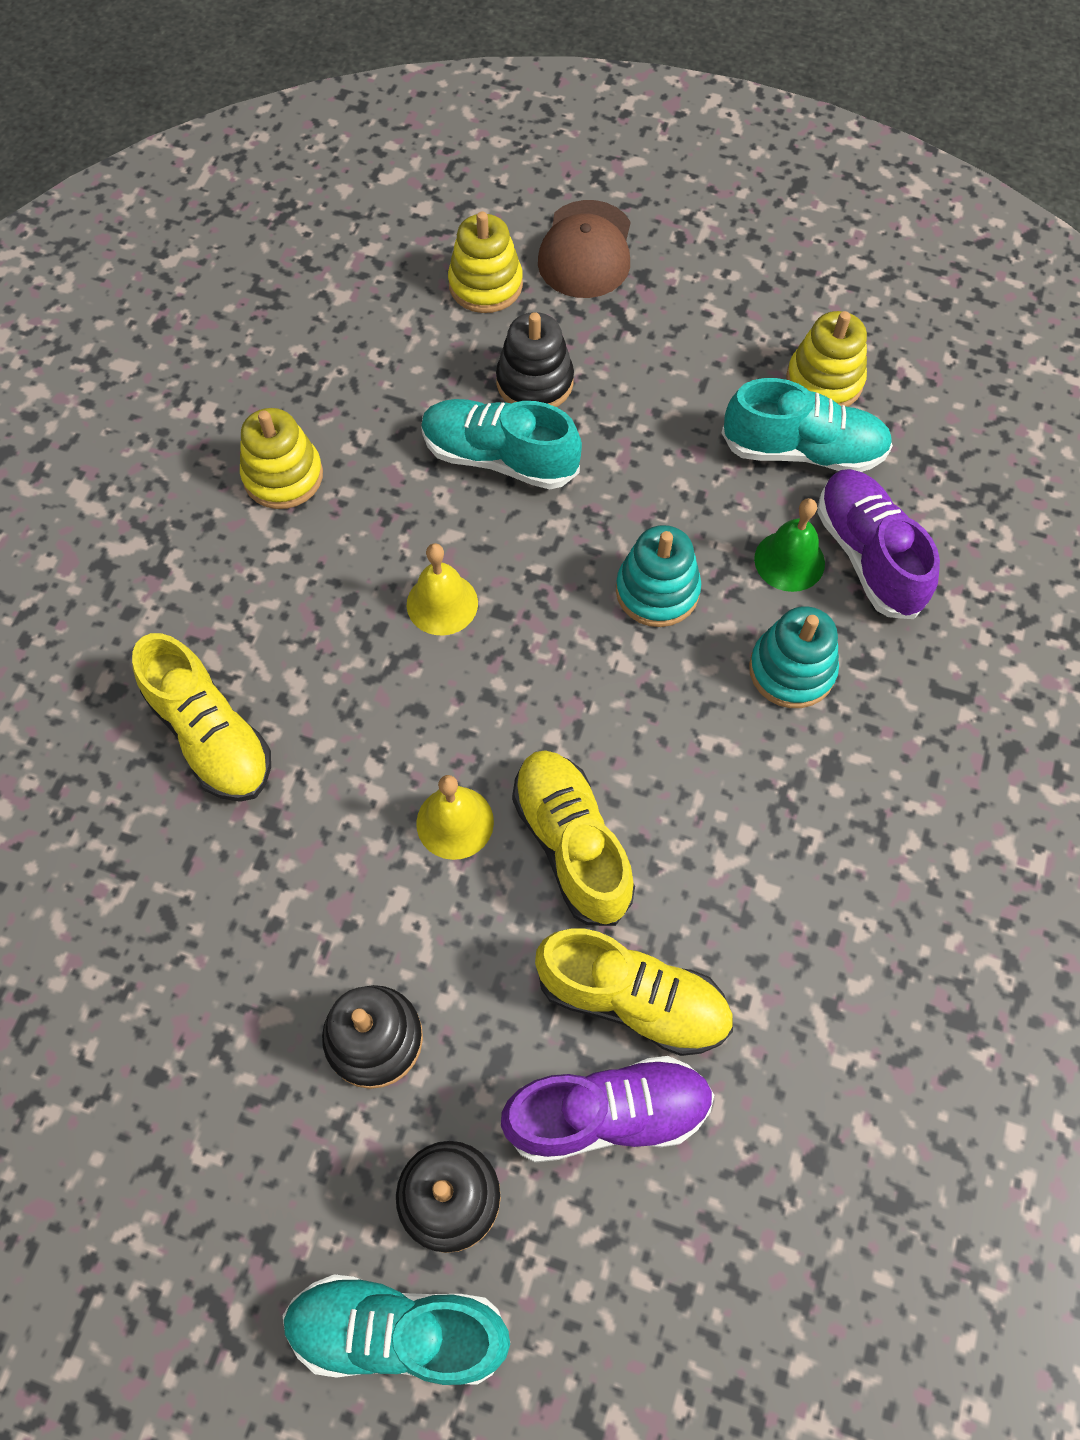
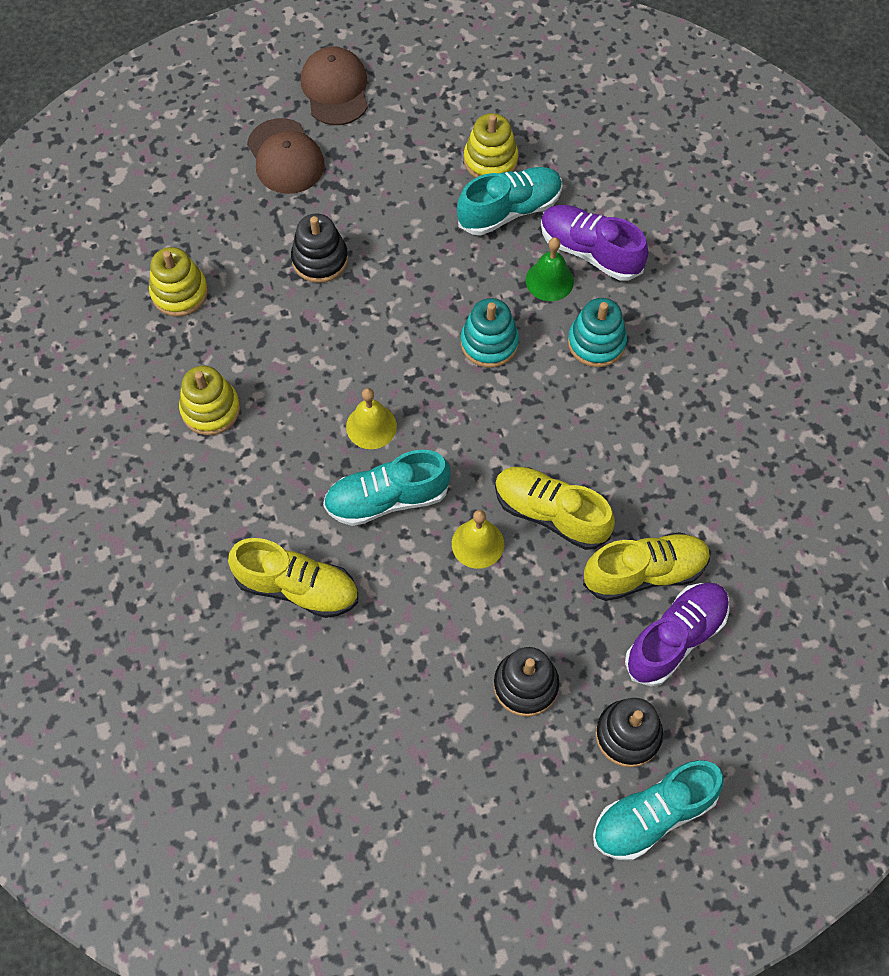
camera: 35 degrees left, 0 degrees up
turquoise shoe [421,399,582,489] -> turquoise shoe moved to [323,450,450,526]
yellow stacking toy [448,211,523,313] -> yellow stacking toy moved to [149,247,208,317]
none -> brown cap [301,46,368,125]

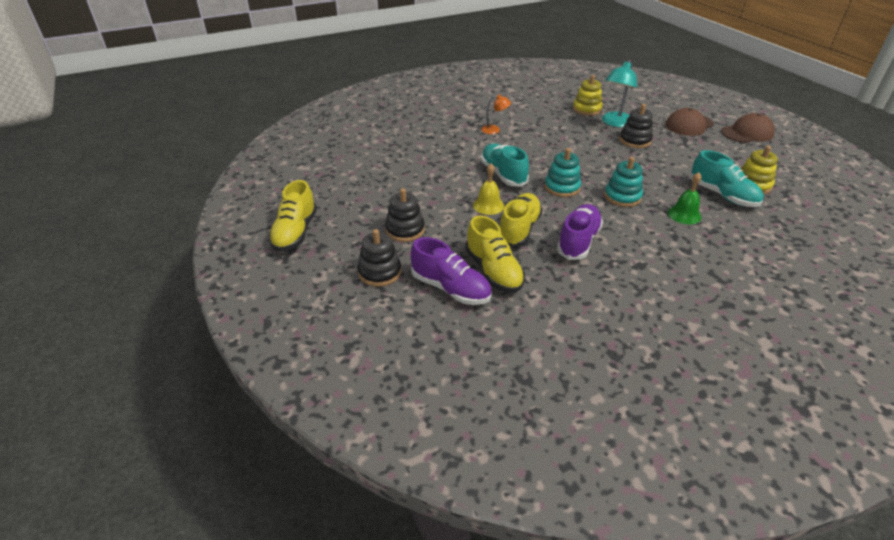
camera: 80 degrees right, 25 degrees down
yellow stacking toy [179,366,240,435] -> none
yellow shoe [228,538,358,618] -> yellow shoe moved to [268,180,317,252]
yellow bell [346,388,397,449] -> none
purple shoe [541,205,648,281] -> purple shoe moved to [557,204,603,260]
turquoise stacking toy [568,298,627,367] -> turquoise stacking toy moved to [545,148,581,197]
turquoise shoe [593,760,724,860] -> none
none -> orange lamp [481,95,511,134]
none -> turquoise lamp [602,60,637,127]

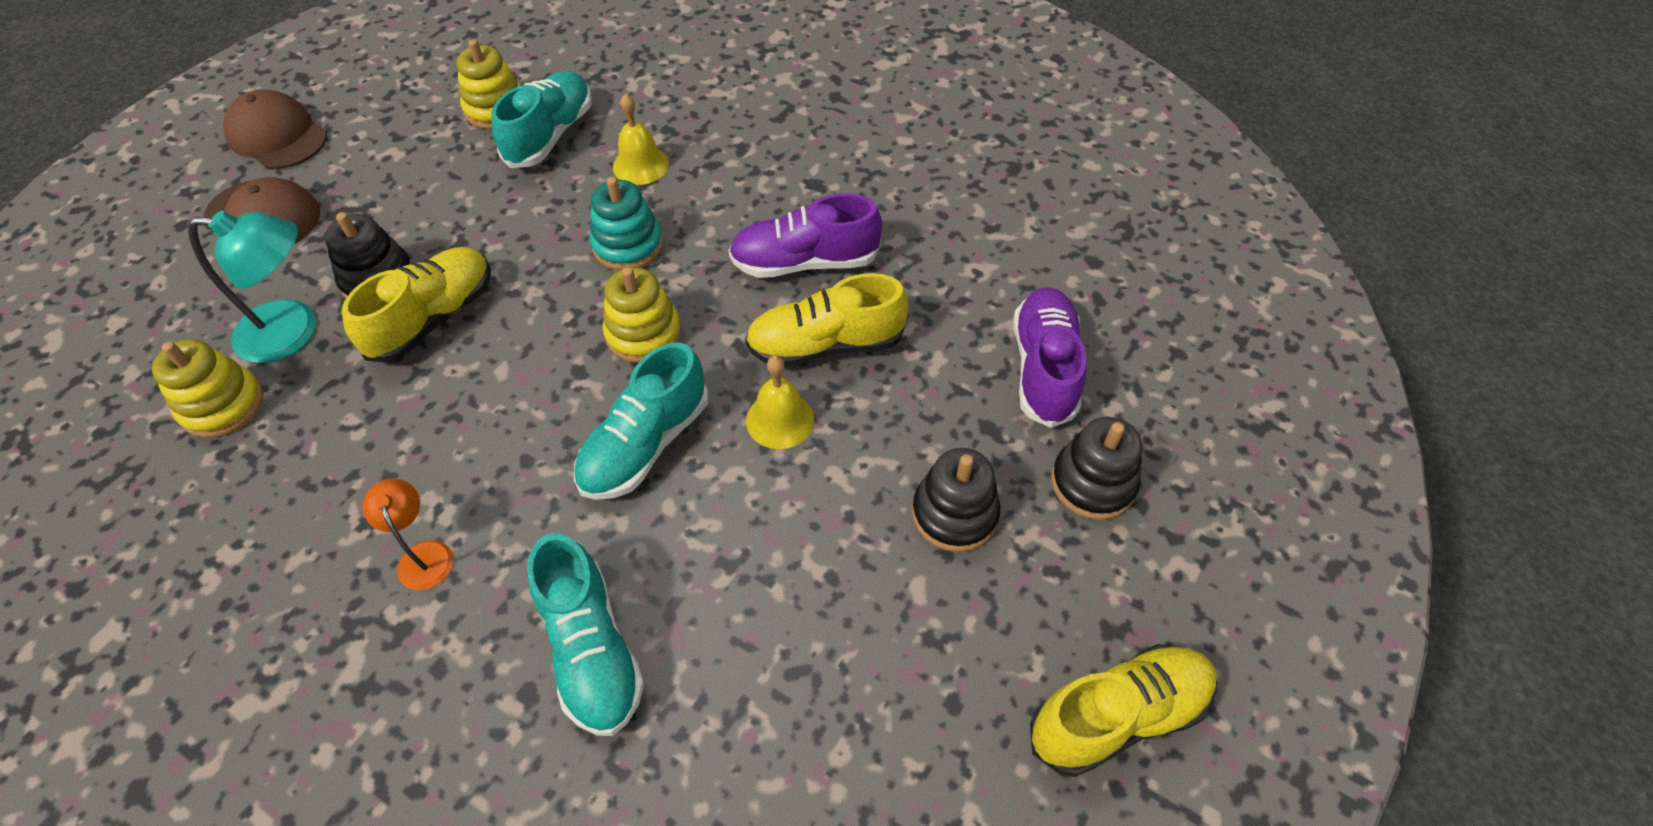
camera: 120 degrees left, 15 degrees up
yellow shoe [465,215,525,293] -> yellow shoe moved to [342,247,491,363]
turquoise stacking toy [545,148,581,197] -> yellow stacking toy [603,267,681,363]
green bell [668,172,702,224] -> yellow bell [613,93,669,185]
none -> turquoise shoe [527,533,644,736]

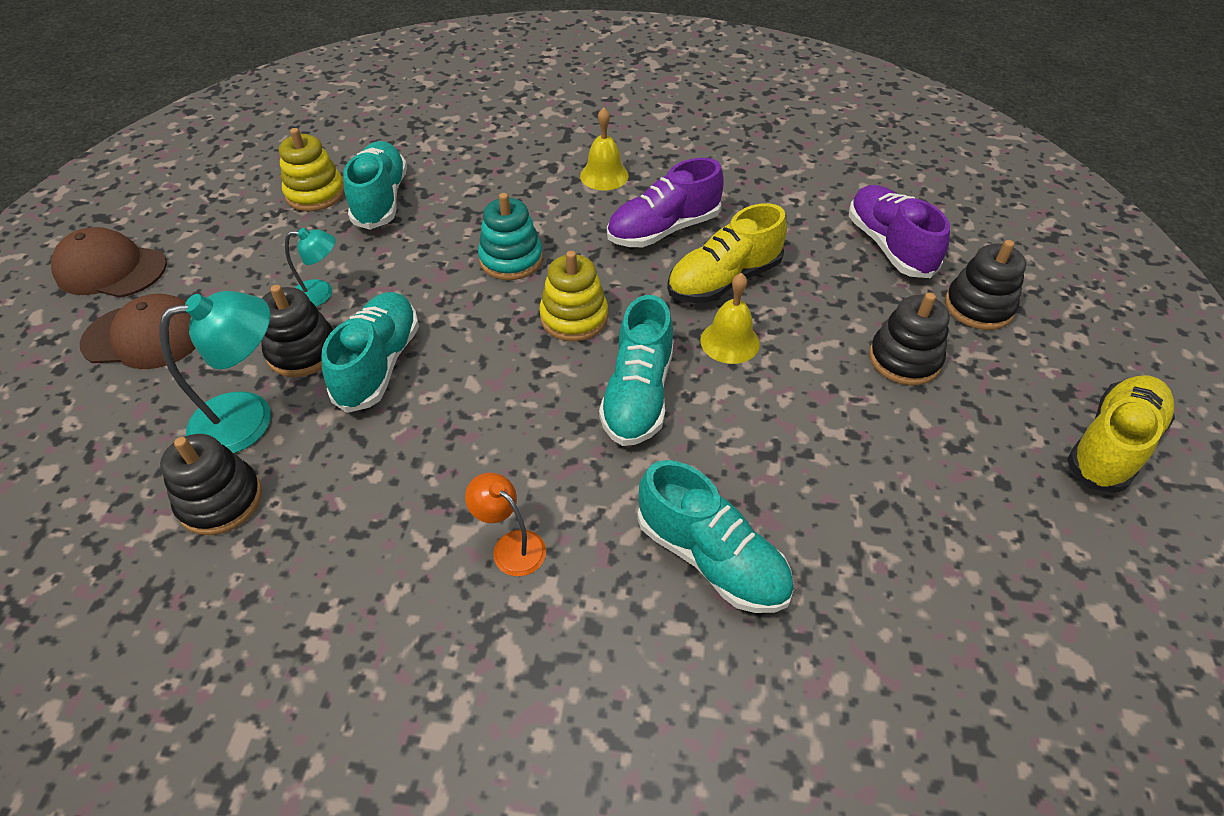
camera: 25 degrees left, 5 degrees down
yellow stacking toy [152,339,263,438] -> black stacking toy [160,434,262,535]
yellow shoe [342,247,491,363] -> turquoise shoe [321,292,419,413]
yellow bell [613,93,669,185] -> yellow bell moved to [580,108,629,191]
none -> turquoise lamp [285,228,336,306]

